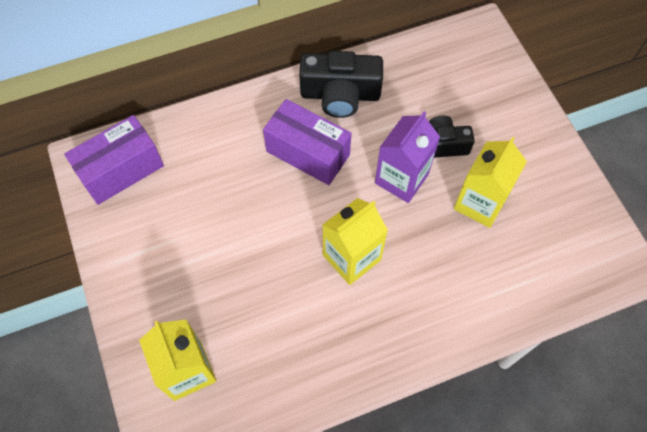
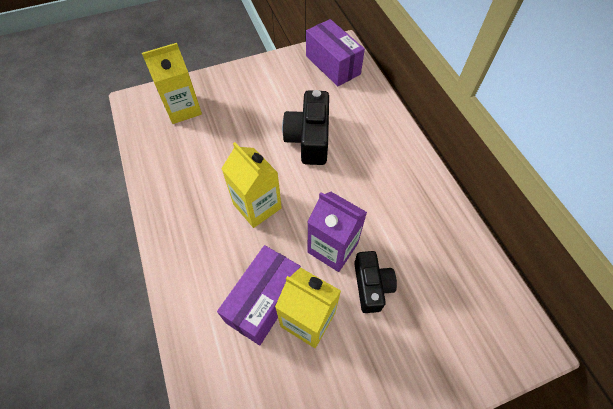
camera: 90 degrees right, 5 degrees down
purple box [263,99,352,185] -> purple box moved to [217,245,301,345]
black camera [299,51,383,118] -> black camera moved to [282,90,329,165]

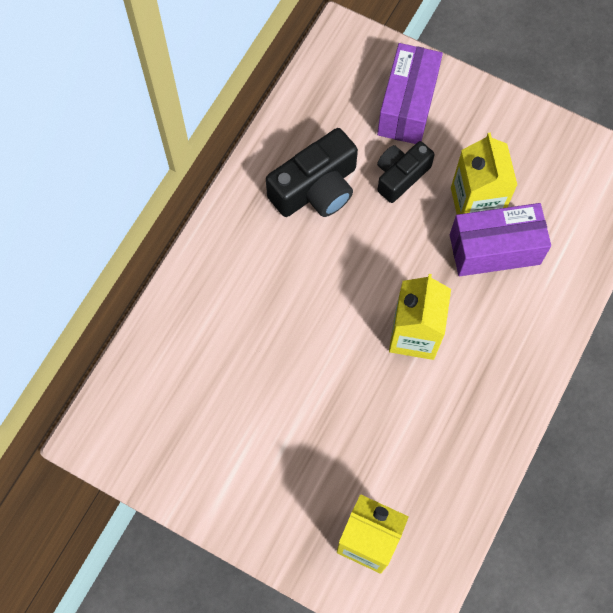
camera: 130 degrees left, 10 degrees up
black camera [282,90,329,165] -> black camera moved to [266,128,358,217]
purple box [306,19,365,86] -> purple box moved to [377,43,443,144]
purple carton [308,192,367,272] -> none

